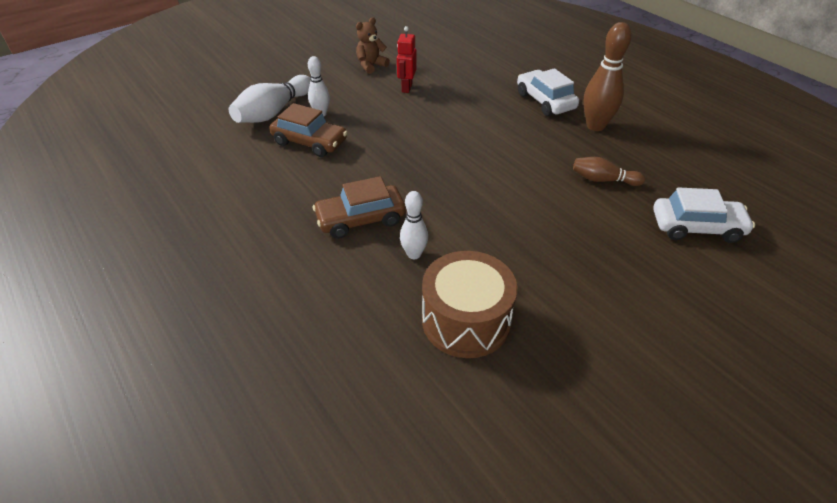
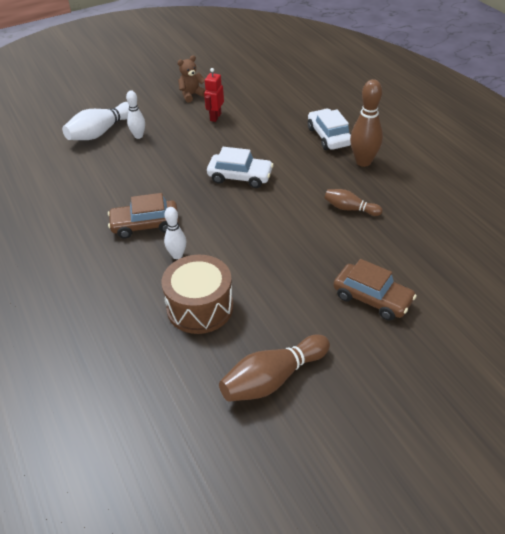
camera: 10 degrees right, 0 degrees up
brown car [269,103,348,157] -> brown car moved to [333,259,417,321]
white car [653,187,755,243] -> white car moved to [207,147,274,188]
none -> brown bowling pin [219,334,330,402]

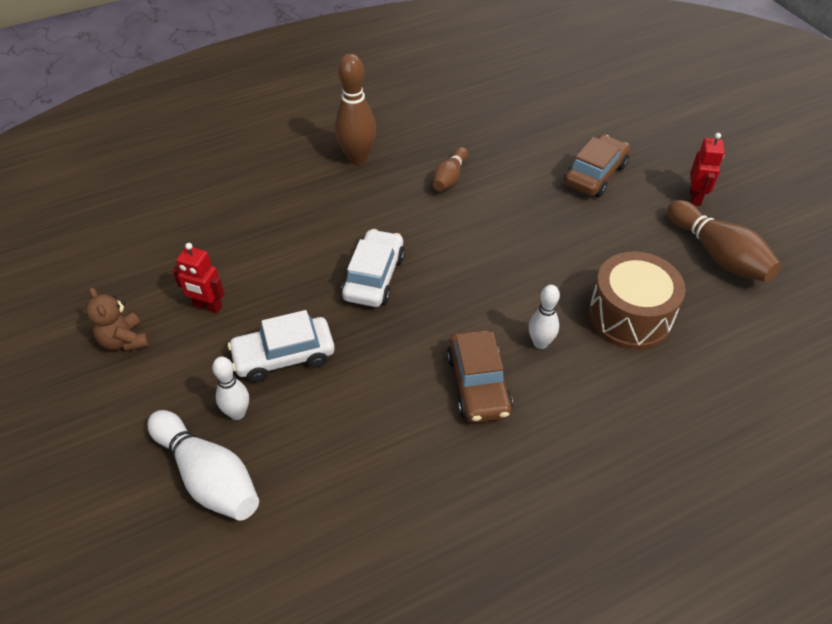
camera: 90 degrees left, 5 degrees up
white car [308,109,351,150] -> white car moved to [228,310,335,383]
none -> red robot [690,133,725,206]

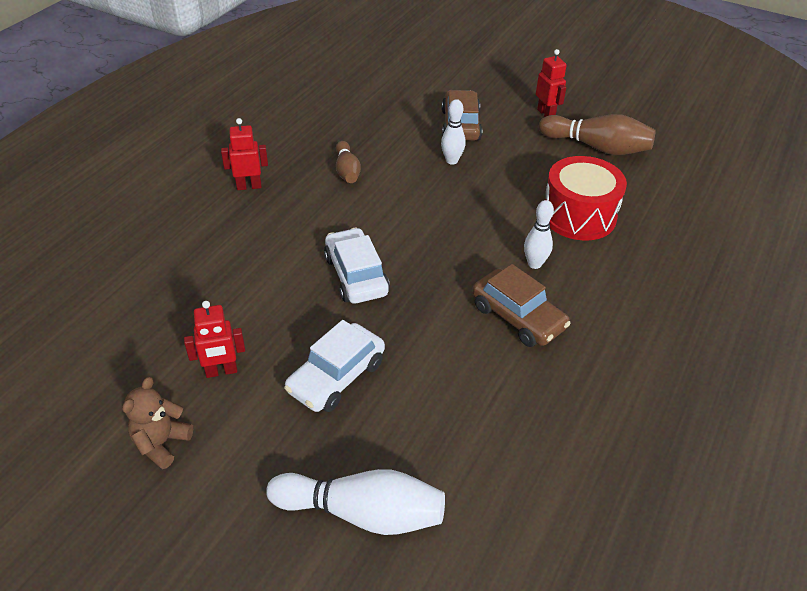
camera: 35 degrees left, 5 degrees down
brown teddy bear [86,287,149,352] -> brown teddy bear turned 90 degrees clockwise [122,377,193,469]
white bowling pin [212,357,249,420] -> white bowling pin moved to [441,99,466,165]
brown bowling pin [335,54,376,165] -> red robot [221,118,268,190]
brown drum [589,252,686,350] -> red drum [545,156,627,241]

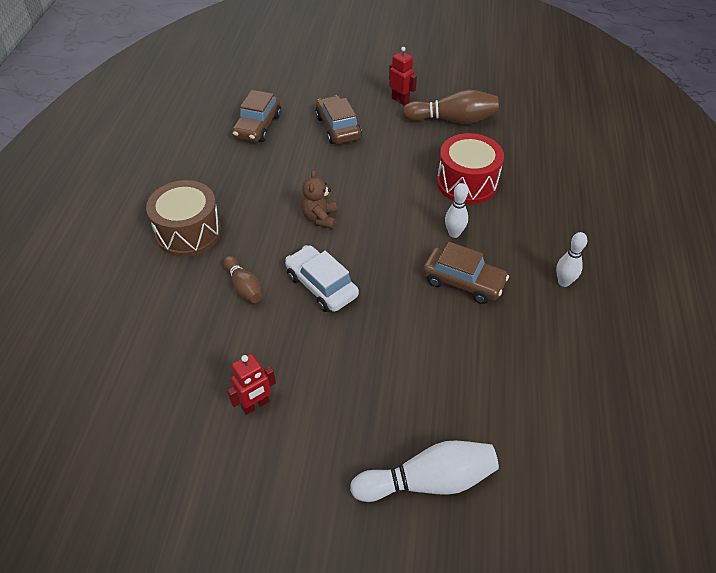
camera: 20 degrees left, 5 degrees up
brown teddy bear [122,377,193,469] -> brown teddy bear moved to [302,170,337,229]
red robot [221,118,268,190] -> brown drum [146,180,221,257]
white car [284,320,385,412] -> none
brown bowling pin [336,141,361,183] -> brown bowling pin moved to [223,256,262,303]
white bowling pin [441,99,466,165] -> white bowling pin moved to [556,232,587,287]
none -> brown car [232,90,281,142]

